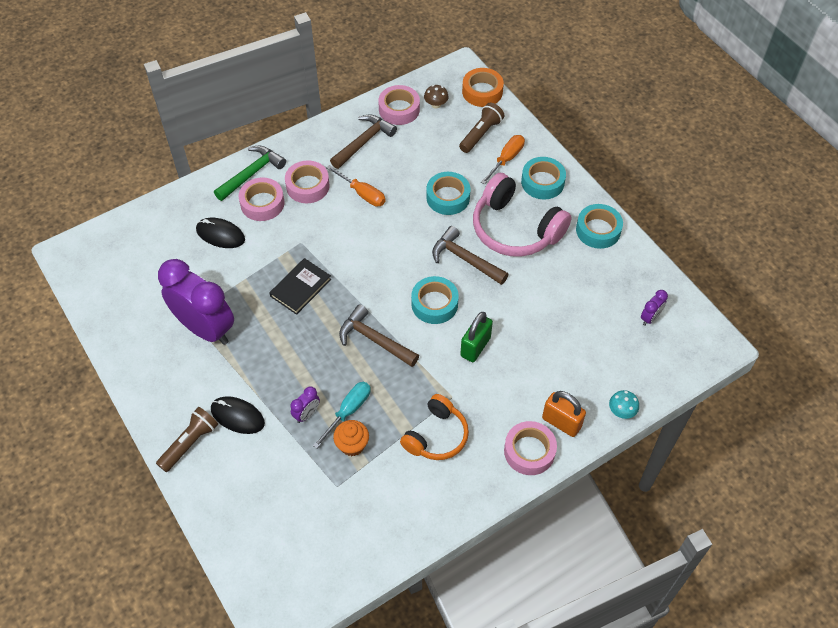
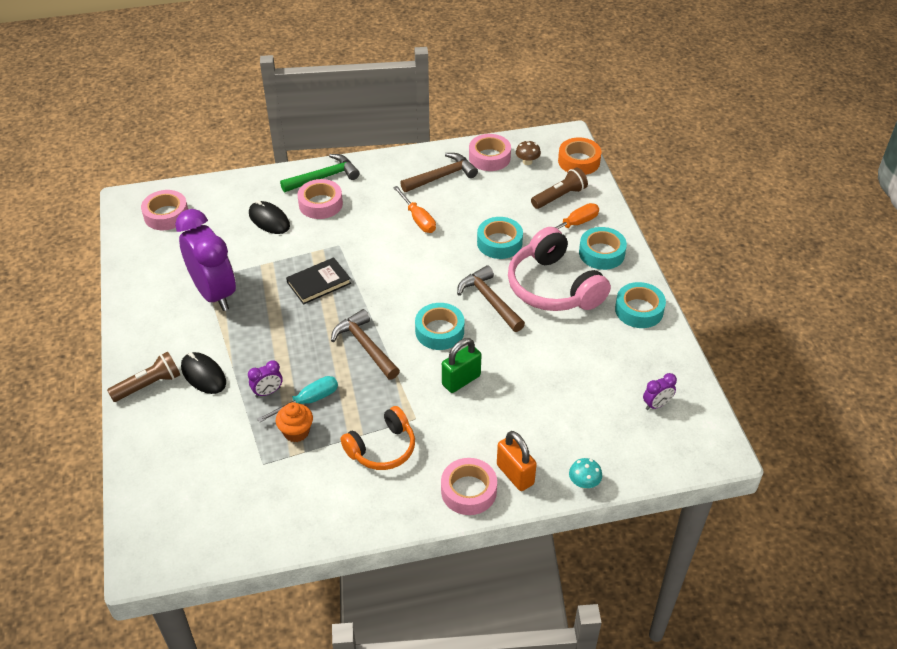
camera: 20 degrees right, 10 degrees down
pink tape [285,160,330,203] -> pink tape moved to [141,190,188,230]

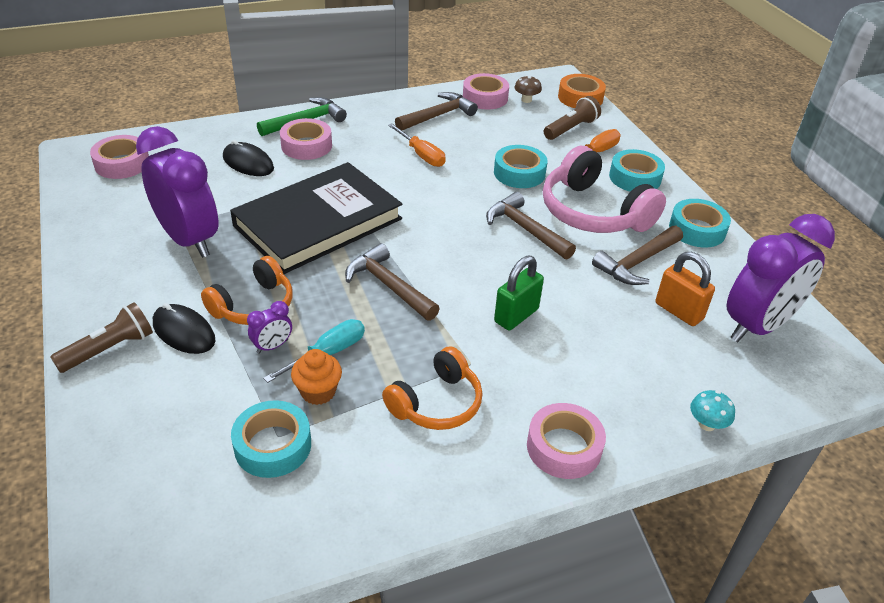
camera: 10 degrees left, 5 degrees down
black book [286,257,351,305] -> black book [230,162,402,274], size x2.16
turquoise tape [415,303,464,350] -> turquoise tape moved to [231,400,311,478]
orange padlock [497,431,537,491] -> orange padlock moved to [656,252,715,326]
purple clock [643,373,677,410] -> purple clock [726,214,835,342], size x2.48
none -> orange headphones [201,256,293,325]
none -> brown hammer [592,226,683,285]

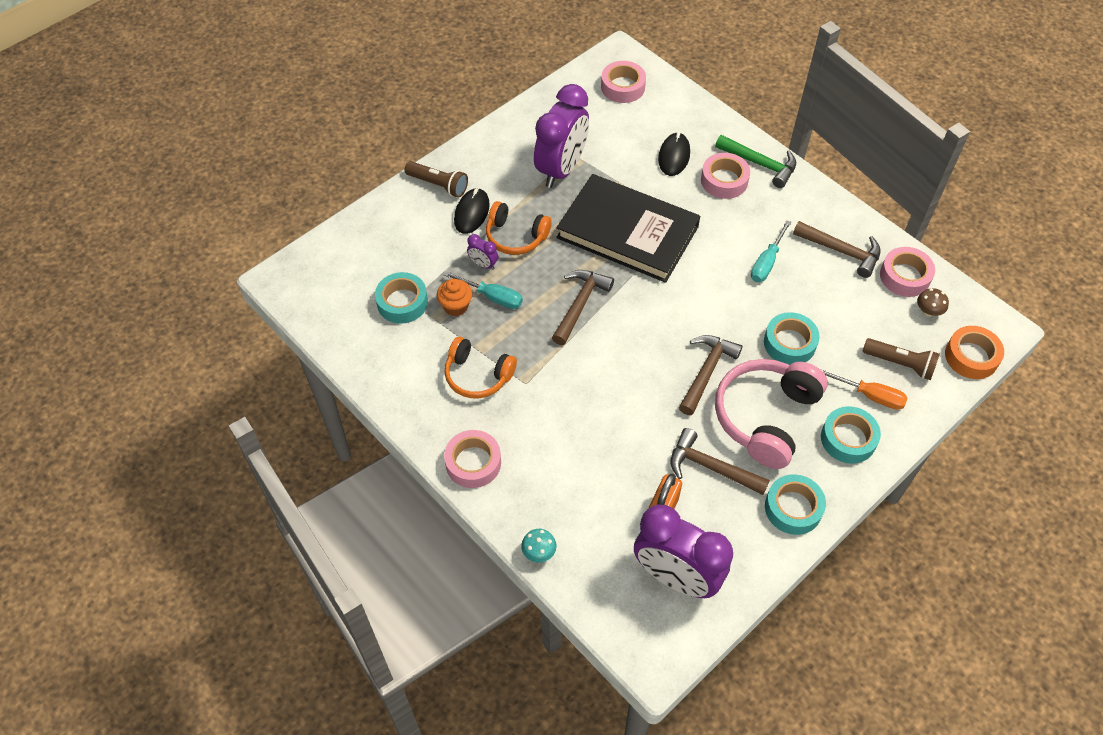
camera: 70 degrees right, 15 degrees up
orange screwdriver [388,123,446,167] -> turquoise screwdriver [751,220,791,282]
green padlock [494,255,544,330] -> none

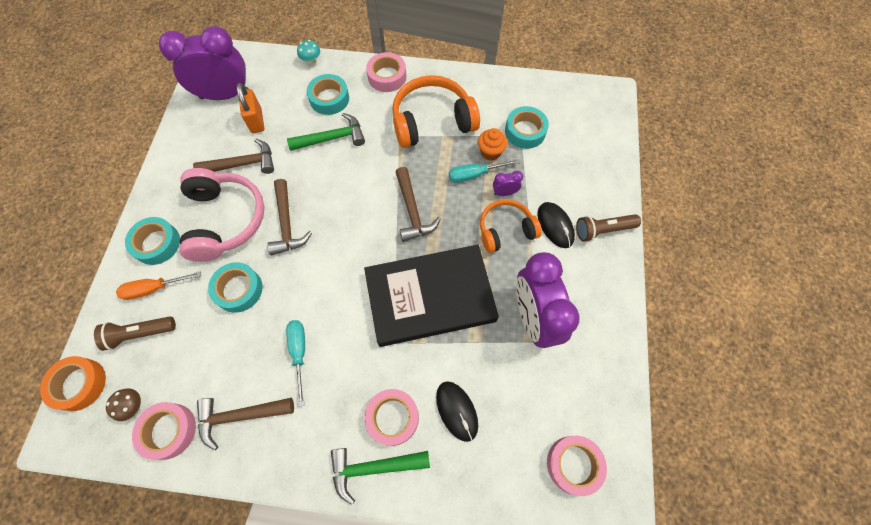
camera: 140 degrees right, 10 degrees up
orange headphones [444,337,517,398] -> orange headphones [392,75,480,148], size x1.58
turquoise tape [765,474,826,535] -> turquoise tape moved to [307,74,349,115]
none -> green hammer [287,113,365,151]

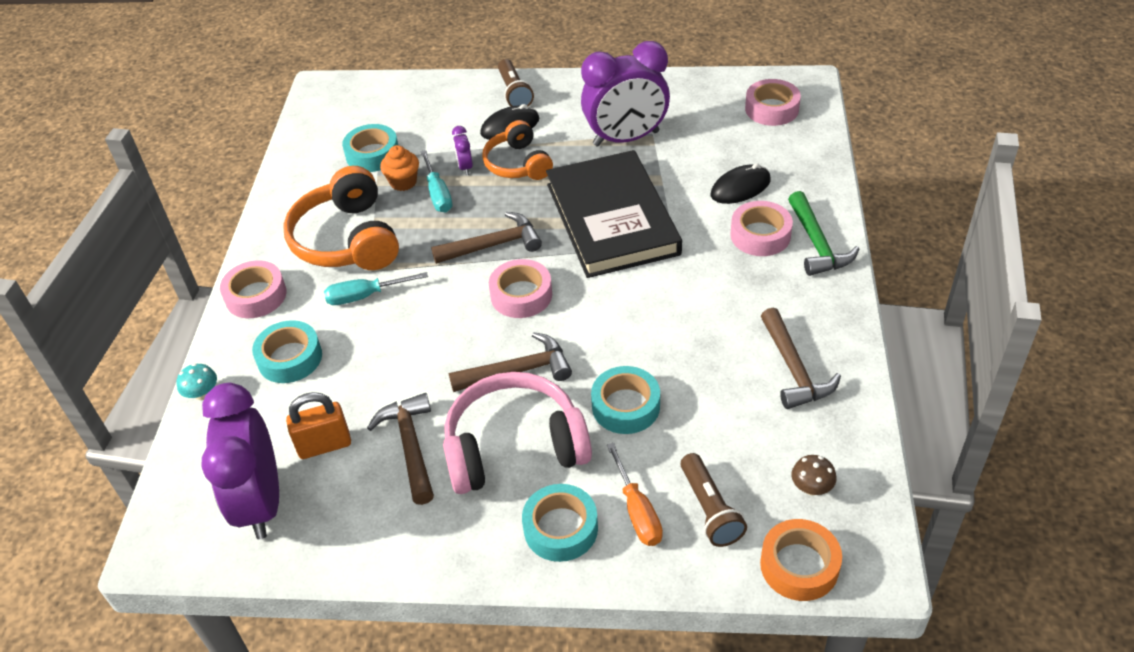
camera: 90 degrees left, 20 degrees down
pink tape [132,402,196,460] -> pink tape moved to [489,259,552,318]
turquoise screwdriver [286,320,305,406] -> turquoise screwdriver moved to [324,272,428,305]
green hammer [287,113,365,151] -> none

